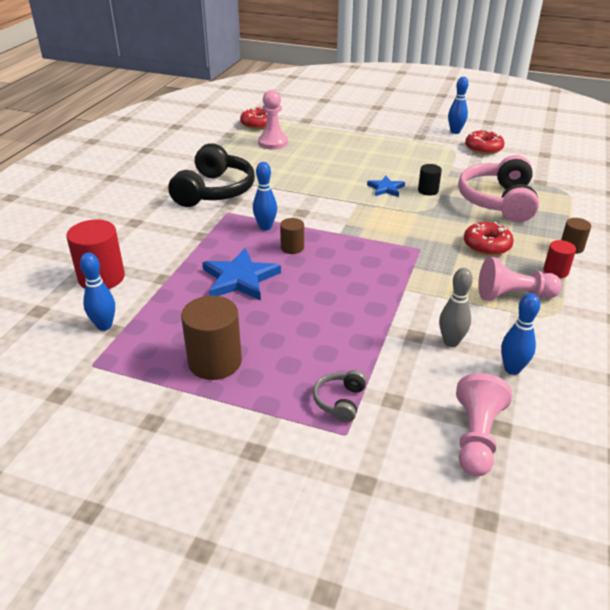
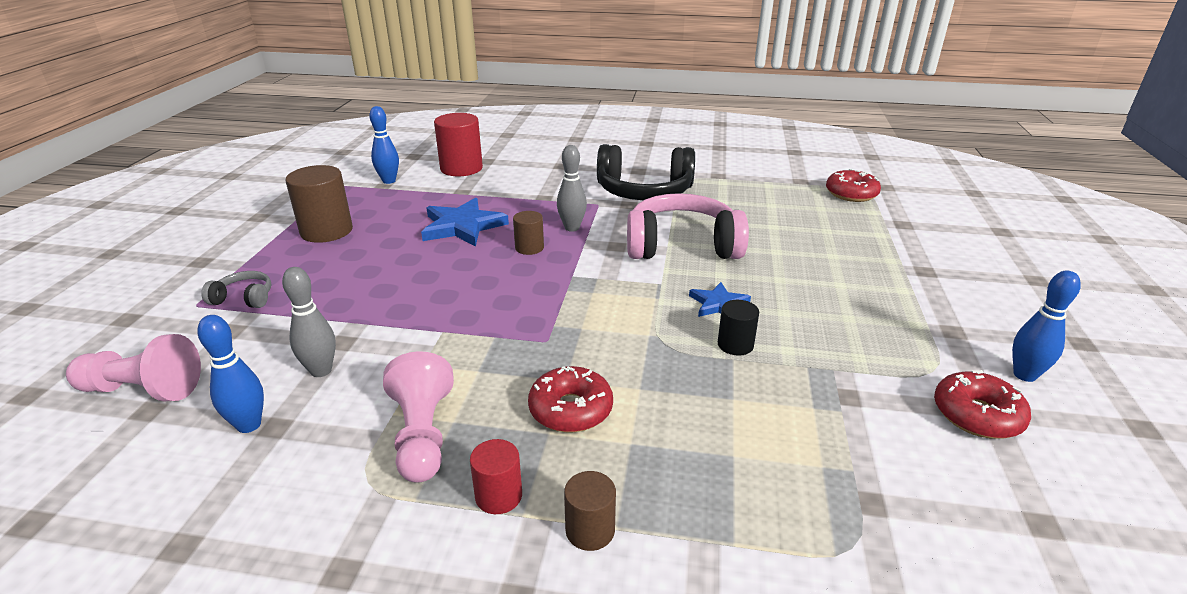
camera: 80 degrees right, 5 degrees down
blue bowling pin [253,162,277,230] -> grey bowling pin [557,145,587,232]
pink pawn [258,90,288,150] -> none
pink headphones [458,155,539,222] -> pink headphones moved to [627,193,749,259]

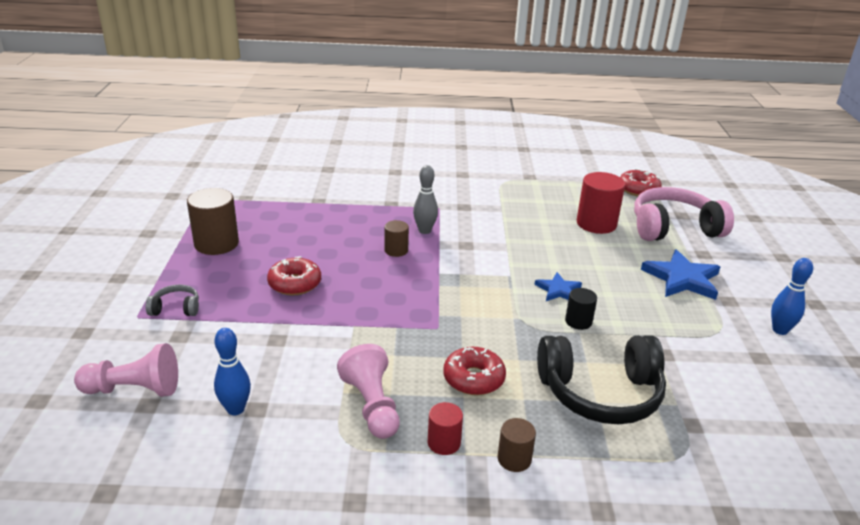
camera: 10 degrees left, 0 degrees up
grey bowling pin [282,267,336,377] -> none
blue bowling pin [369,106,399,184] -> none
blue star [421,198,509,247] -> blue star moved to [641,249,720,300]
red cylinder [434,113,483,176] -> red cylinder moved to [577,172,625,234]
black headphones [597,144,695,200] -> black headphones moved to [537,335,666,424]
pink headphones [627,193,749,259] -> pink headphones moved to [634,187,734,241]
red donut [934,370,1031,439] -> red donut moved to [267,256,321,295]

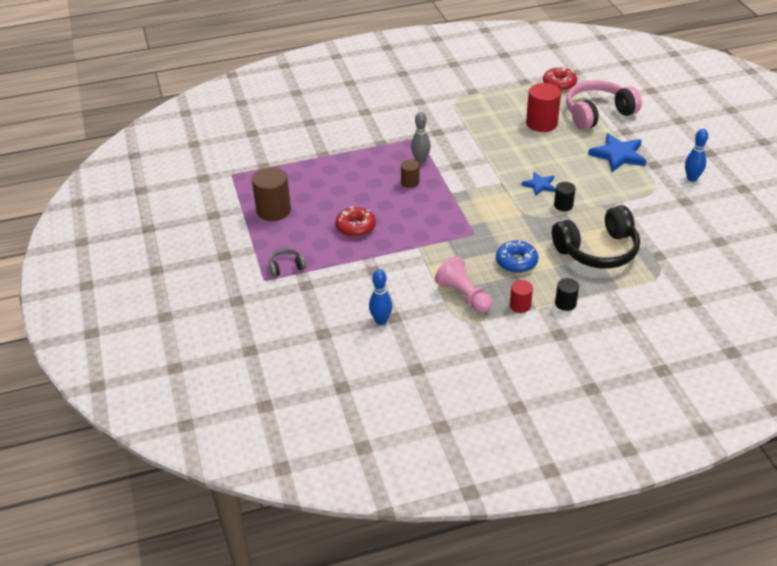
camera: 15 degrees left, 10 degrees up
pink pawn [74,343,178,397] -> none
red donut [443,347,506,395] -> blue donut [496,240,538,273]
brown cylinder [498,418,536,472] -> black cylinder [555,278,579,311]

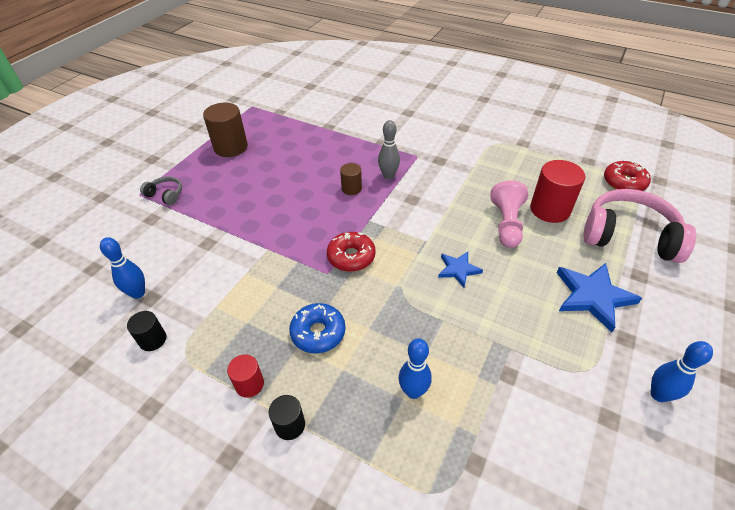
camera: 45 degrees right, 5 degrees up
red donut [335,206,376,237] -> red donut moved to [327,232,376,272]
pink pawn [435,256,492,313] -> pink pawn moved to [490,180,528,248]
black headphones [552,205,640,269] -> blue bowling pin [399,338,432,399]
black cylinder [554,182,576,211] -> black cylinder moved to [127,311,166,351]

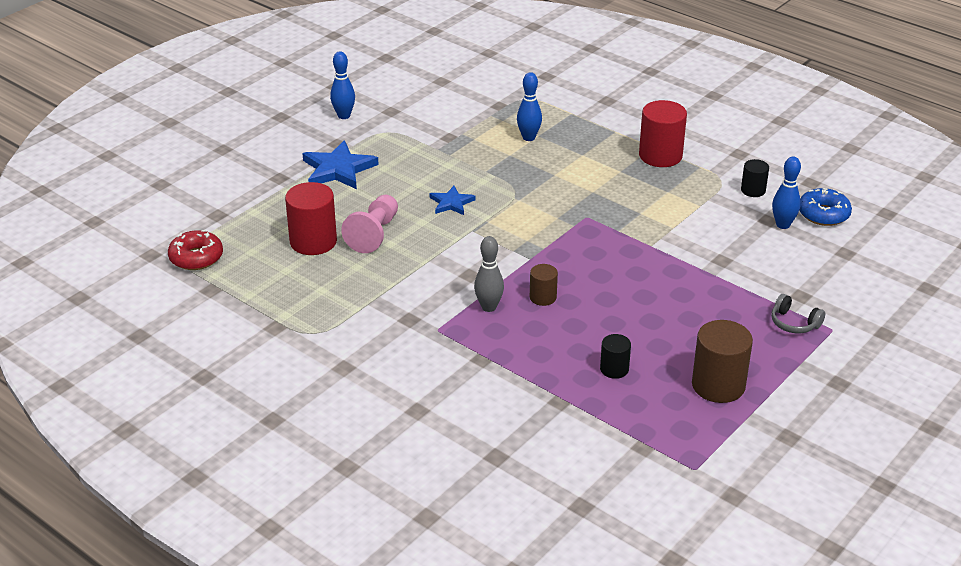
camera: 170 degrees left, 10 degrees down
red cylinder [227,354,264,398] -> red cylinder [639,100,687,167], size x1.83
black cylinder [269,395,305,440] -> black cylinder moved to [600,334,631,379]
blue donut [289,303,346,354] -> blue donut moved to [799,188,852,226]
red donut [327,232,376,272] -> none
pink headphones [584,189,696,263] -> none

